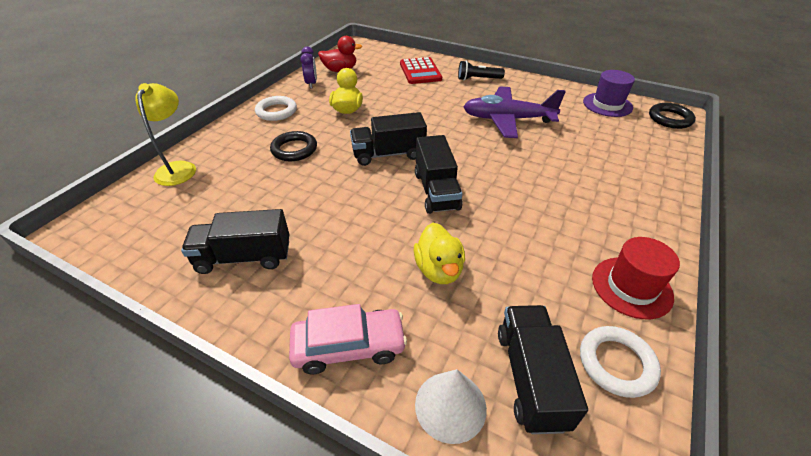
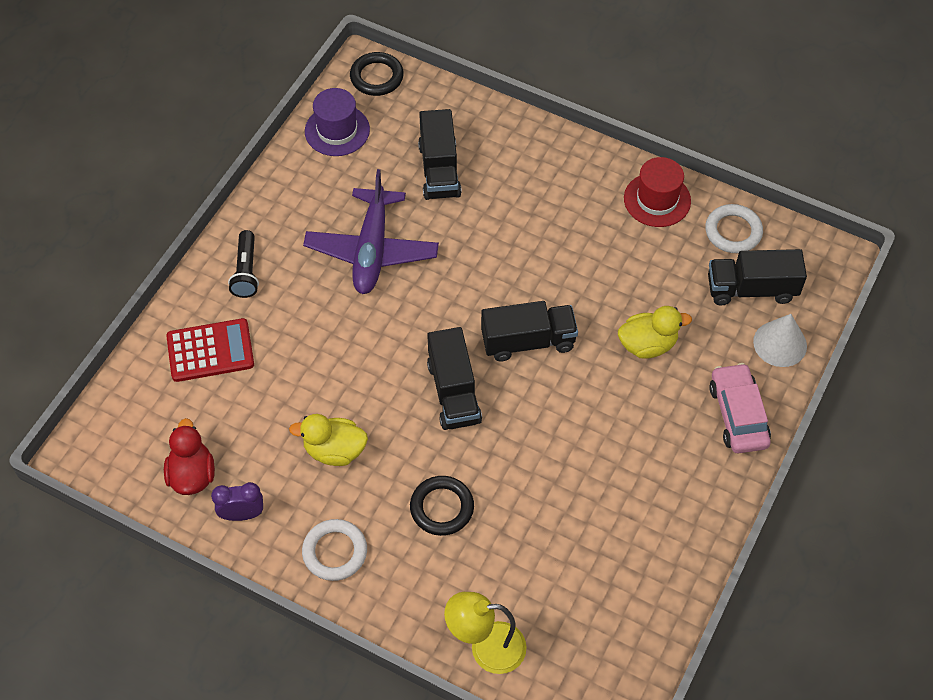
camera: 90 degrees left, 15 degrees up
black truck [181,209,290,274] -> black truck moved to [418,109,462,200]

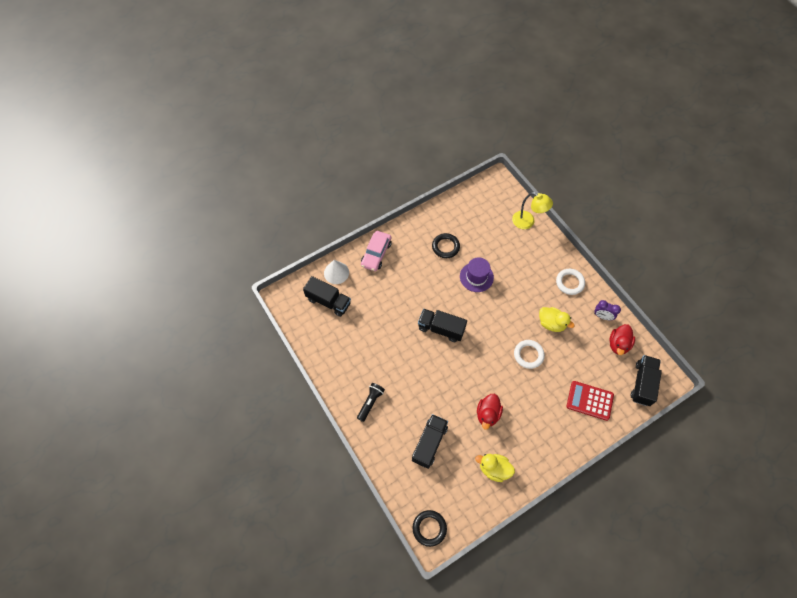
camera: 150 degrees left, 5 degrees up
black flashlight [228,230,259,298] -> black flashlight moved to [357,383,385,422]
purple plane [303,169,439,294] -> red duck [477,394,503,430]
purple hat [305,88,370,156] -> purple hat moved to [460,257,494,292]
black ring [410,476,474,536] -> black ring moved to [432,233,460,258]
black truck [427,327,482,430] -> black truck moved to [631,355,662,406]
yellow duck [618,306,692,359] -> yellow duck moved to [475,454,515,482]
red hat [624,157,691,227] -> none
white ring [705,204,763,253] -> white ring moved to [514,340,545,369]

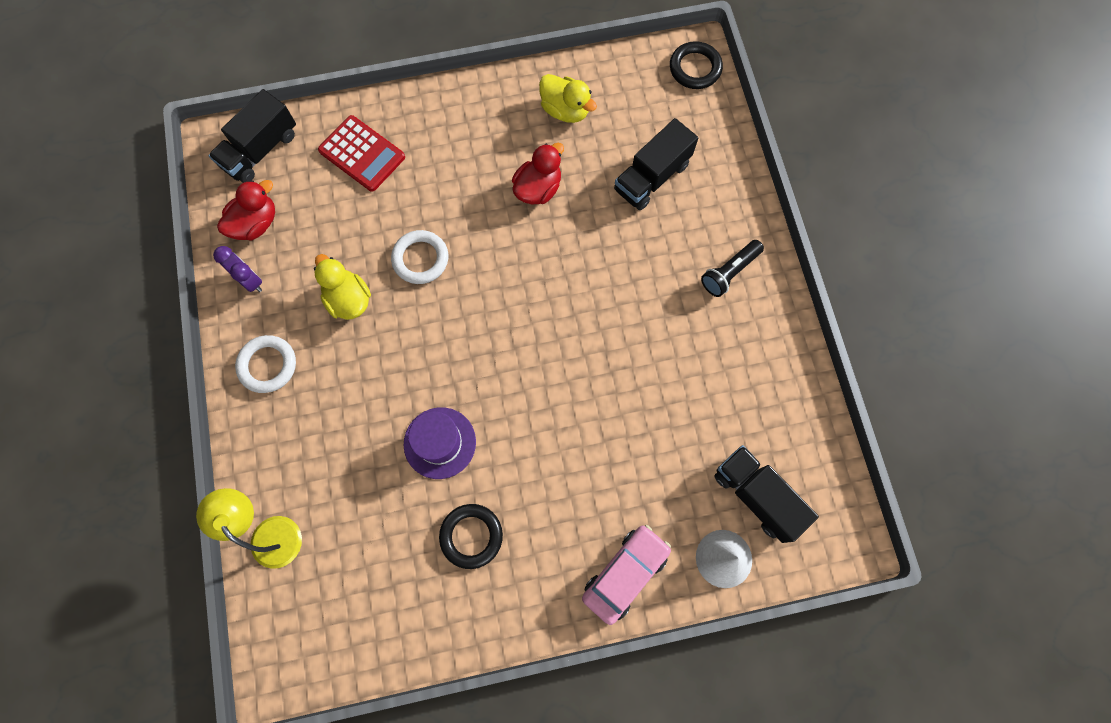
camera: 160 degrees left, 10 degrees up
black truck [418,309,467,342] -> none

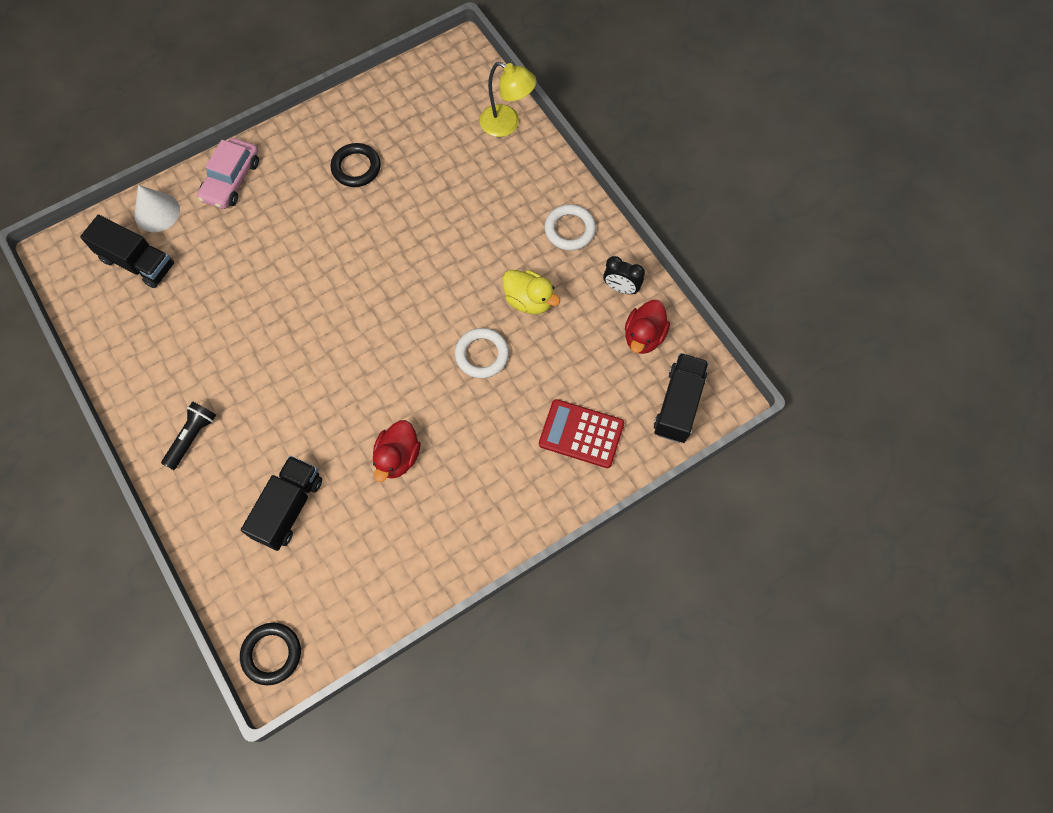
camera: 160 degrees right, 5 degrees down
purple clock [213,246,262,292] -> black clock [603,256,645,294]
purple hat [404,407,476,479] -> none
yellow duck [539,74,597,123] -> none

